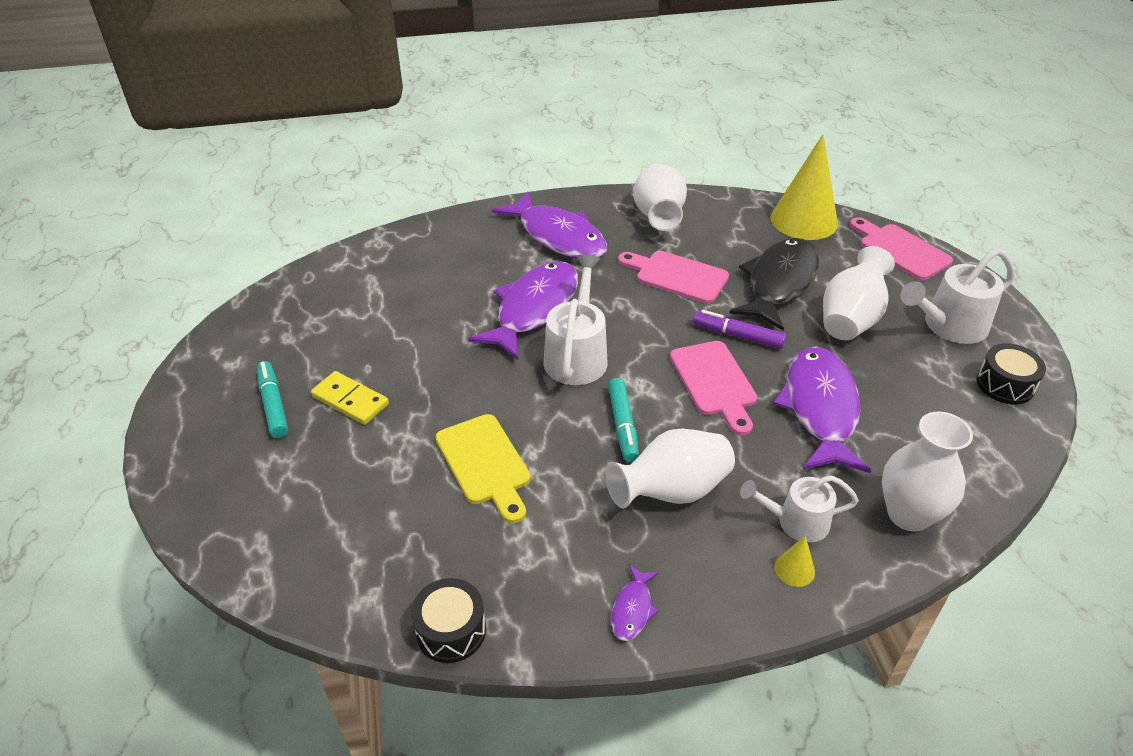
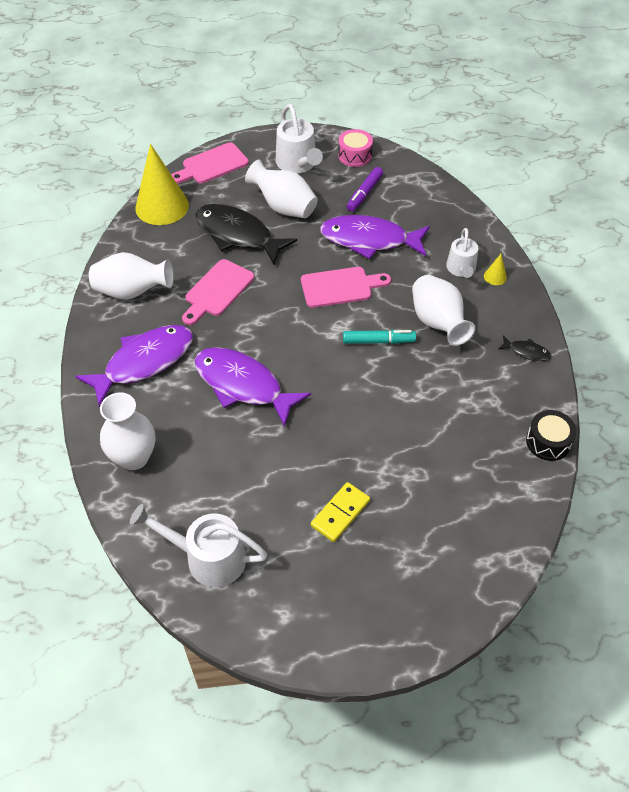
camera: 85 degrees left, 10 degrees up
turquoise marker [257,361,288,438] -> none
yellow cutting board [435,414,531,523] -> none
white watering can [543,254,607,385] -> white watering can moved to [130,504,267,587]
purple fish [611,564,659,641] -> black fish [498,335,551,361]
purple marker [693,310,787,349] -> purple marker moved to [347,167,383,212]
white vase [882,412,973,532] -> white vase moved to [100,392,155,470]
black drum [977,344,1046,405] -> pink drum [338,129,373,167]

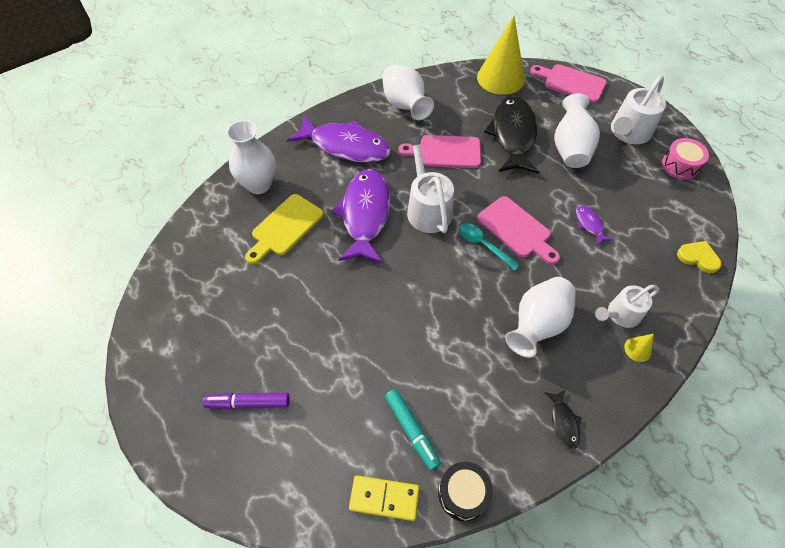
camera: 60 degrees right, 5 degrees up
white watering can [130,504,267,587] -> white watering can moved to [406,135,454,233]
yellow domino [311,482,370,542] -> yellow domino moved to [349,475,419,521]
purple fish [320,215,430,259] -> purple fish [576,205,613,245], size x0.43
turquoise marker [343,330,416,344] -> turquoise marker moved to [385,389,441,470]
purple marker [347,167,383,212] -> purple marker moved to [203,392,290,409]
none -> yellow cutting board [245,194,324,264]
none -> turquoise spoon [459,223,520,271]
none -> yellow heart [677,241,721,273]

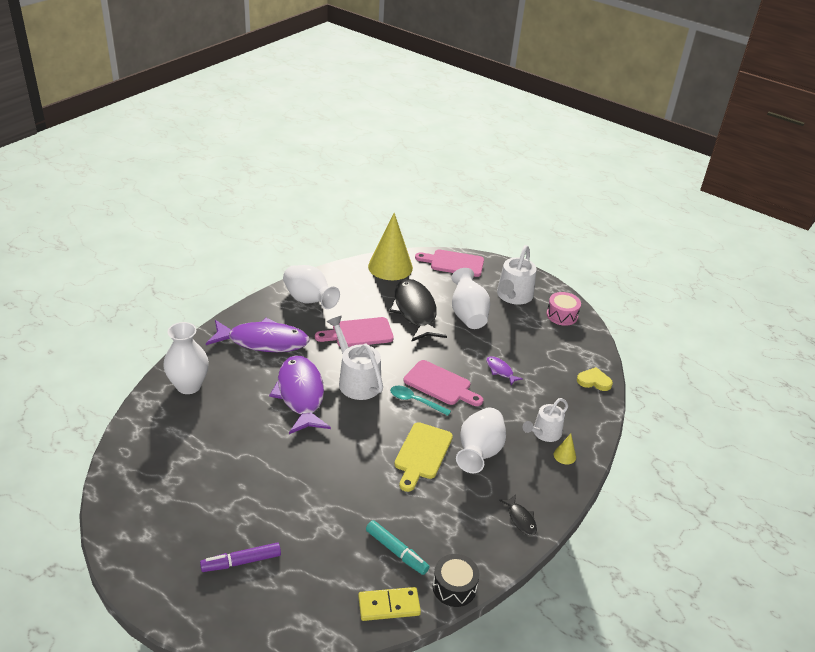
camera: 20 degrees left, 20 degrees down
yellow cutting board [245,194,324,264] -> yellow cutting board moved to [394,422,453,492]

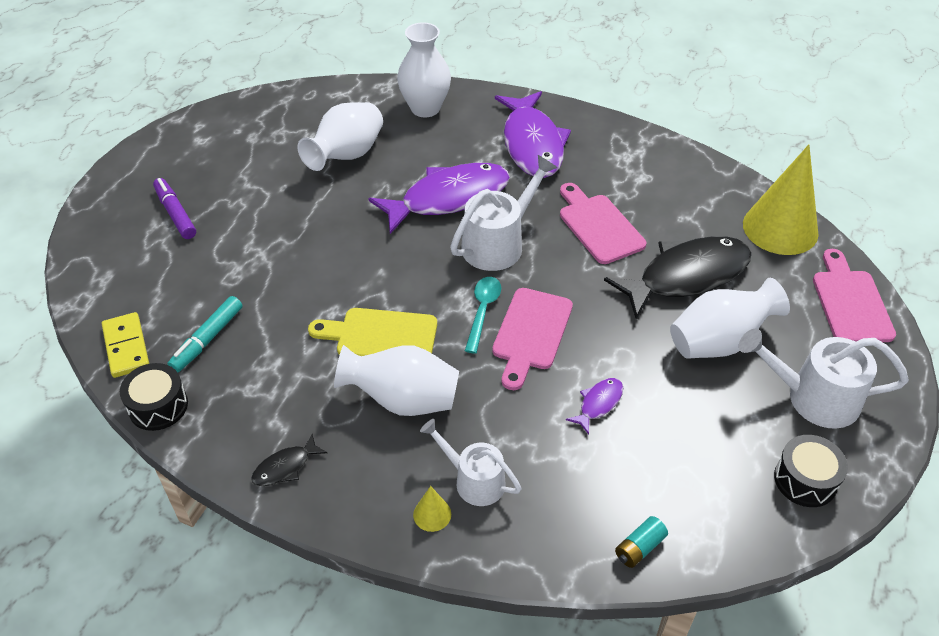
camera: 80 degrees right, 10 degrees up
white vase [283,265,340,309] -> white vase moved to [297,102,383,171]
pink drum [546,292,581,326] -> black drum [774,435,848,507]
yellow heart [577,367,613,391] -> turquoise battery [615,516,668,568]

